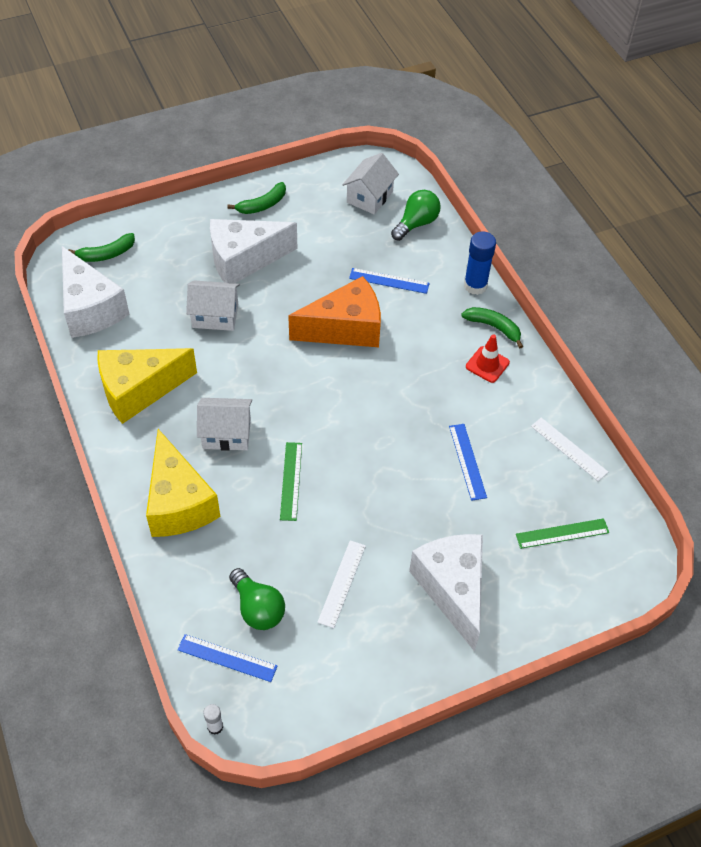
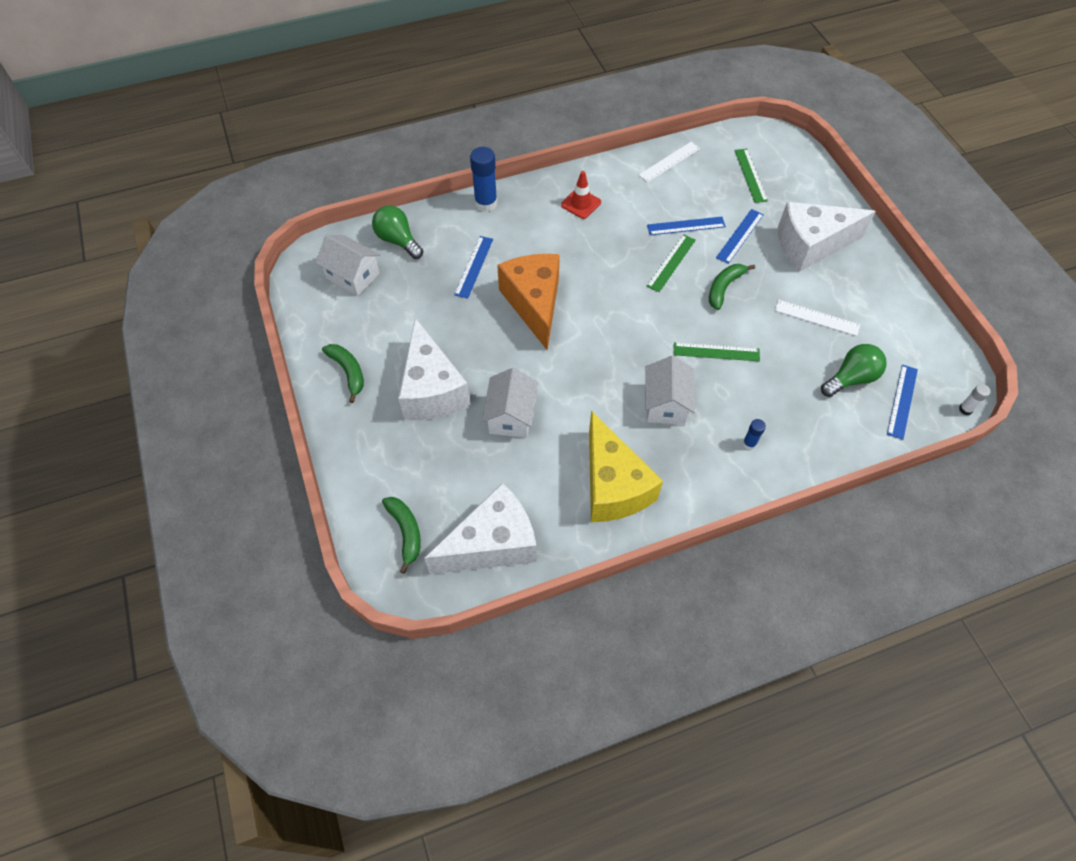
camera: 85 degrees left, 5 degrees up
yellow cheese [146,429,220,537] -> blue glue stick [743,419,766,450]
green banana [461,307,523,348] -> green banana moved to [709,264,755,310]
none -> green ruler [646,234,696,292]
none -> blue ruler [716,209,764,264]

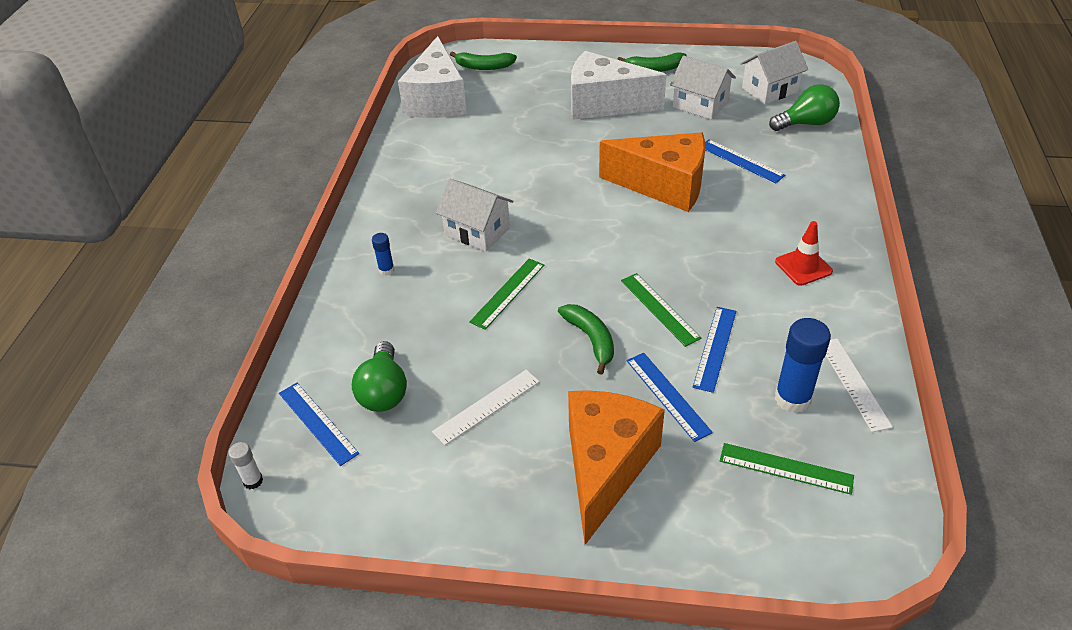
camera: 120 degrees right, 15 degrees down
blue glue stick [470,147,497,212] -> blue glue stick moved to [775,318,831,413]
white house [482,368,538,438] -> white house moved to [670,55,736,120]
yellow cheese [589,411,663,522] -> none
white cheese [777,202,876,272] -> orange cheese [568,390,665,545]

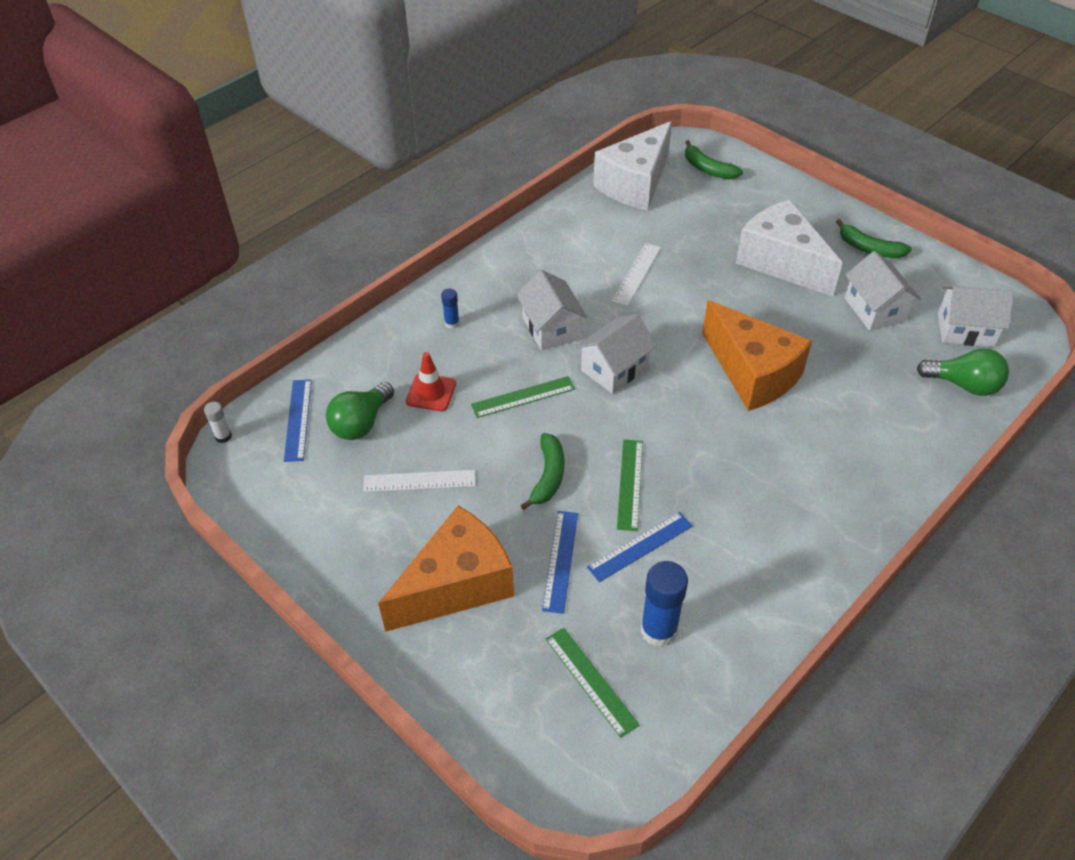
camera: 35 degrees right, 5 degrees up
blue ruler [705,140,785,183] -> none
red traffic cone [775,221,833,286] -> red traffic cone moved to [406,352,456,411]
white ruler [826,338,893,432] -> white ruler moved to [612,243,661,306]
none -> white house [576,314,657,394]

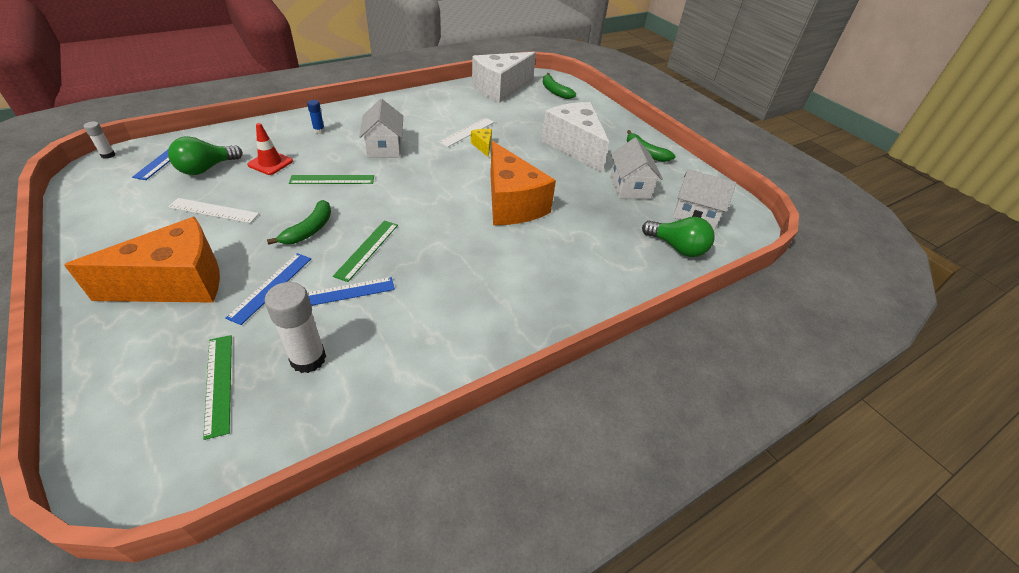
camera: 10 degrees right, 5 degrees down
white house [576,314,657,394] -> none
blue glue stick [641,561,688,647] -> white glue stick [265,282,326,373]
none -> yellow cheese [471,129,492,157]

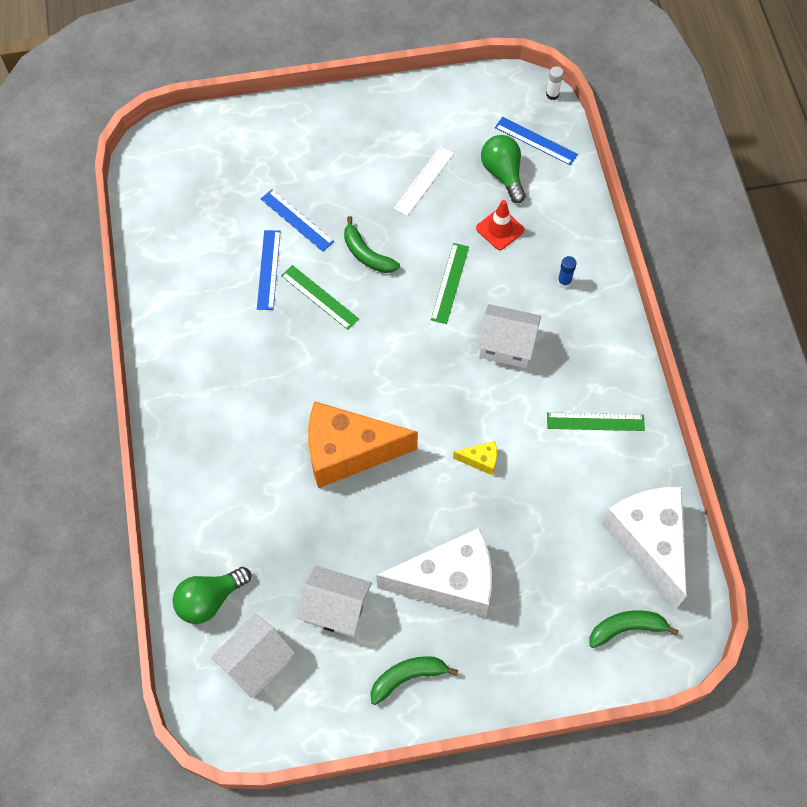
camera: 115 degrees right, 20 degrees up
orange cheese [64,217,220,303] -> none
green ruler [203,335,232,440] -> green ruler moved to [547,412,645,431]
white glue stick [265,282,326,373] -> none
white ruler [439,118,494,147] -> none

